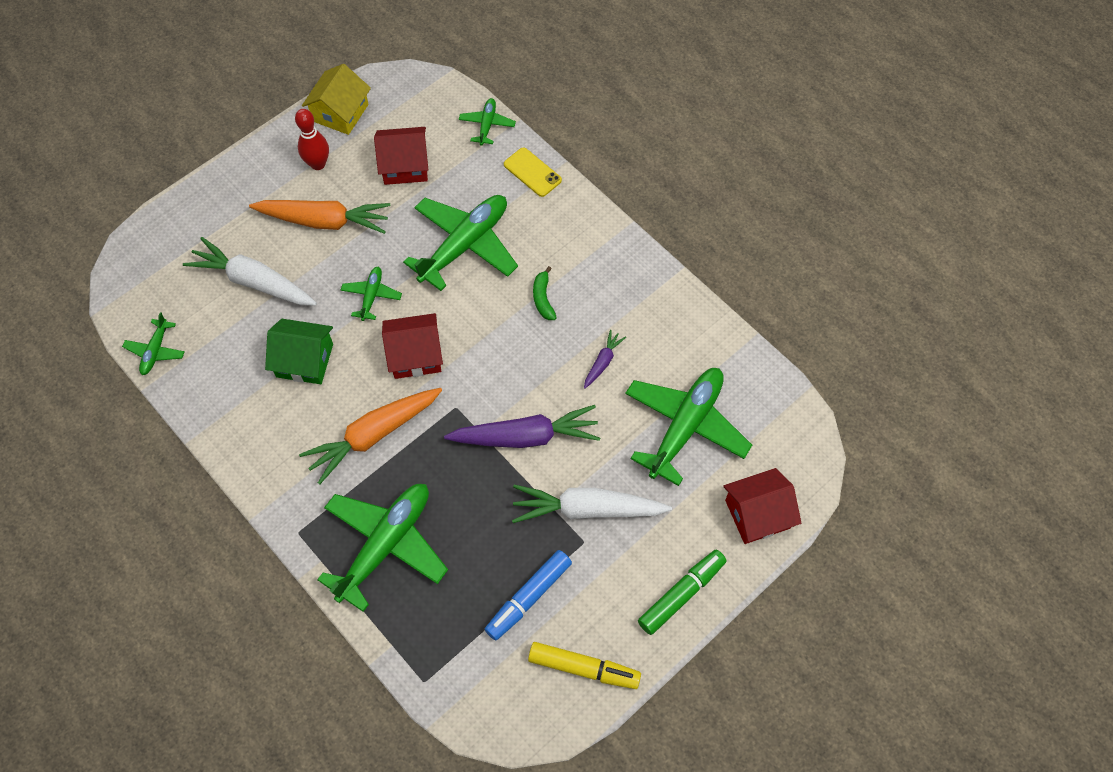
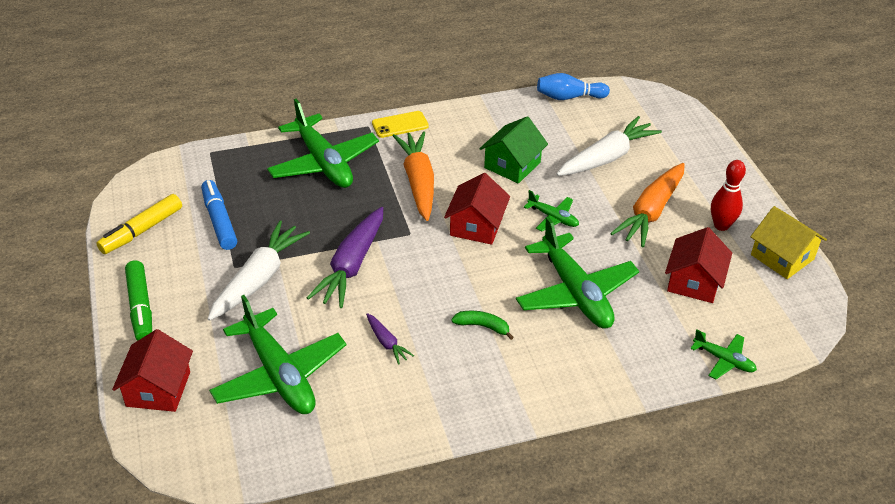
camera: 115 degrees right, 20 degrees down
green plane [122,312,185,375] -> blue bowling pin [537,73,610,100]
yellow phone [504,147,562,197] -> yellow phone moved to [372,111,429,138]

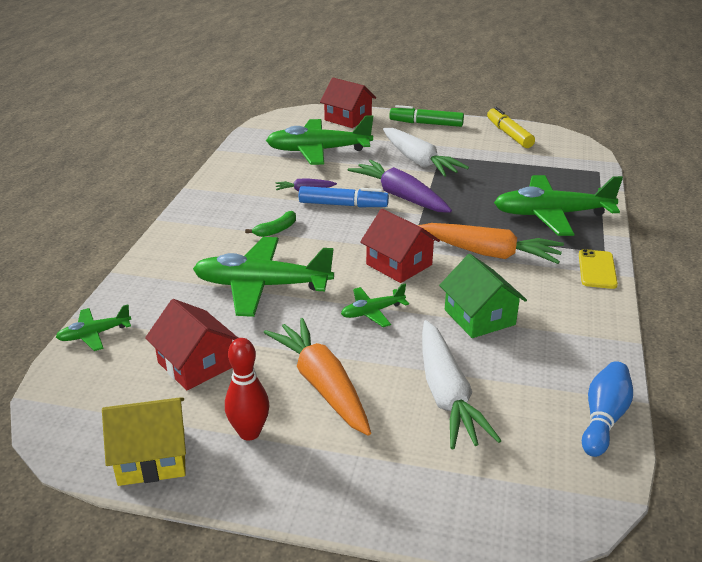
camera: 120 degrees right, 10 degrees down
blue marker [201,180,237,250] -> blue marker moved to [299,186,389,207]

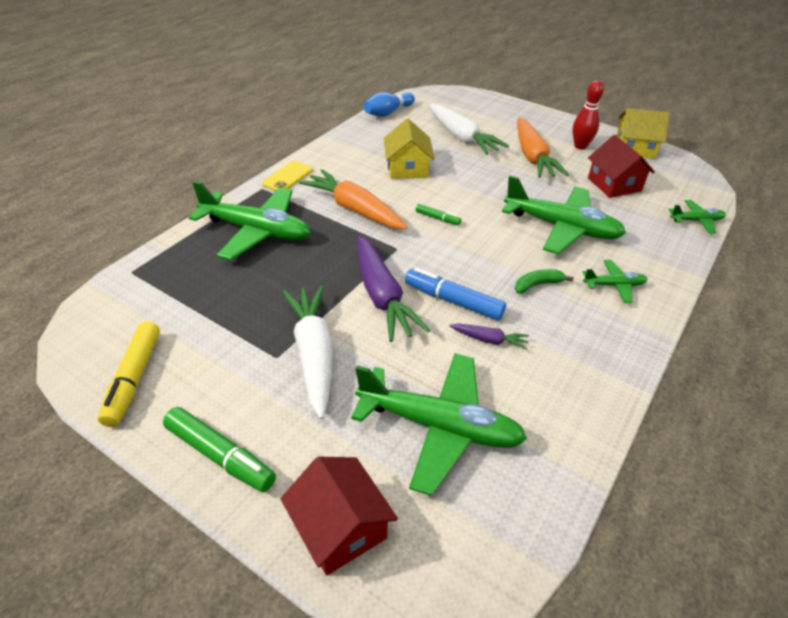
camera: 160 degrees left, 10 degrees up
green plane [341,284,409,327] -> green plane moved to [583,260,648,303]
red house [360,209,440,283] -> green marker [416,204,461,225]
white carrot [422,320,502,450] -> white carrot turned 135 degrees clockwise [429,104,509,155]
green house [439,254,527,338] -> yellow house [384,119,435,178]

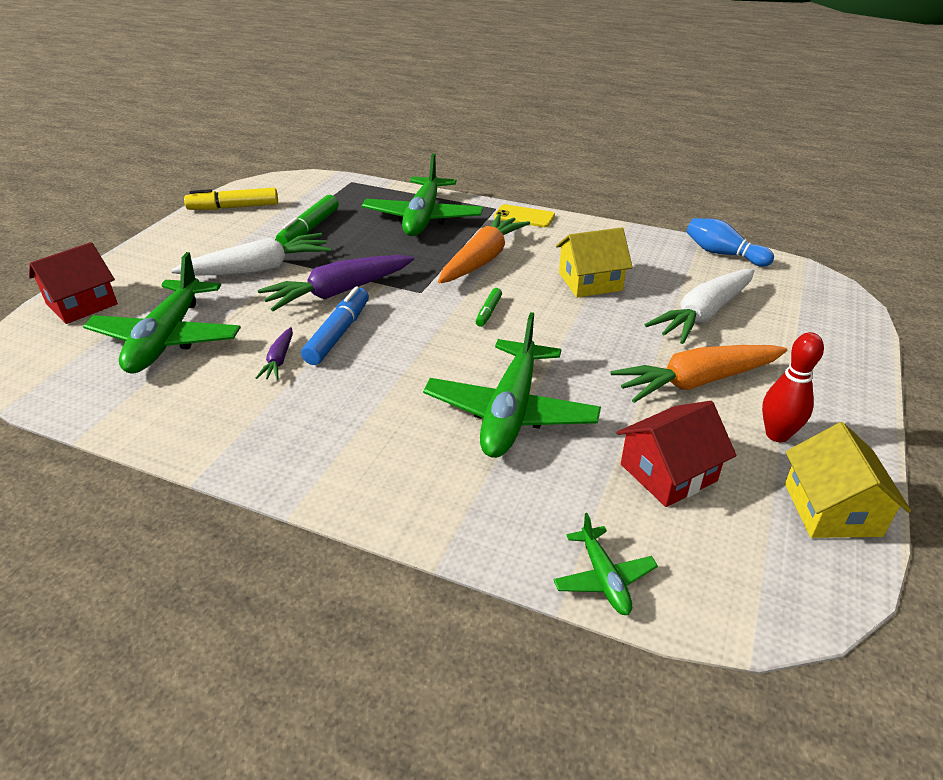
camera: 80 degrees right, 5 degrees down
green marker [163,407,276,492] -> green marker moved to [276,195,339,246]
green banana [515,269,574,294] -> none
green plane [583,260,648,303] -> none

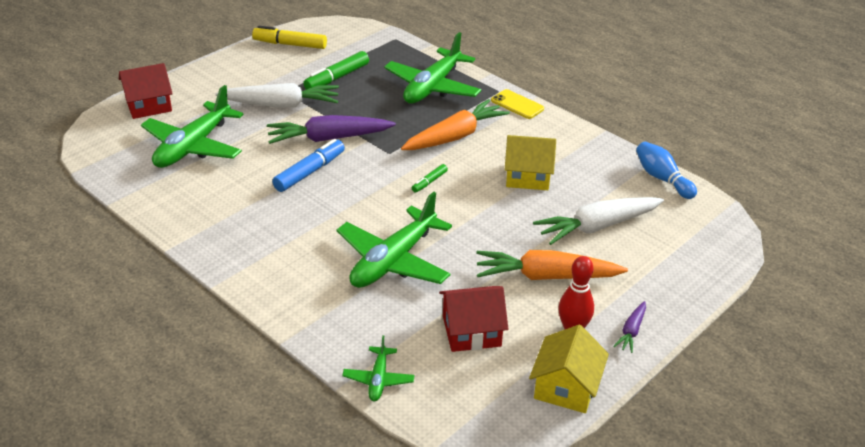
camera: 20 degrees right, 0 degrees up
purple carrot [256,327,293,380] -> purple carrot moved to [613,301,646,353]

